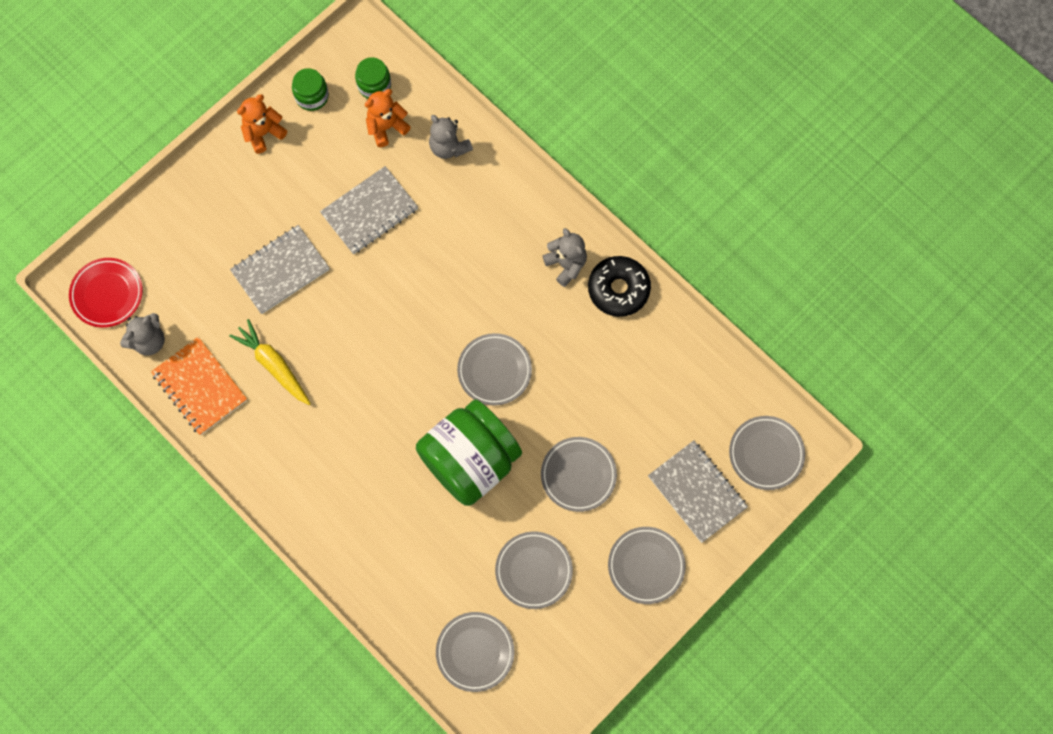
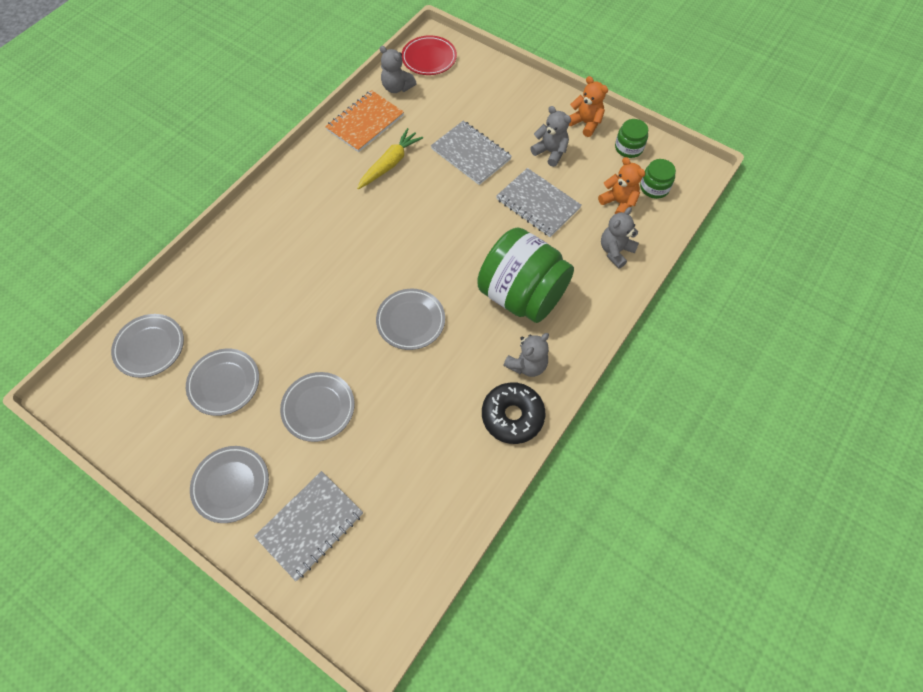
camera: 80 degrees right, 10 degrees down
green jar [416,399,522,506] -> green jar moved to [477,227,574,323]
grey plate [729,416,805,490] -> none
none -> grey teddy bear [530,106,571,167]

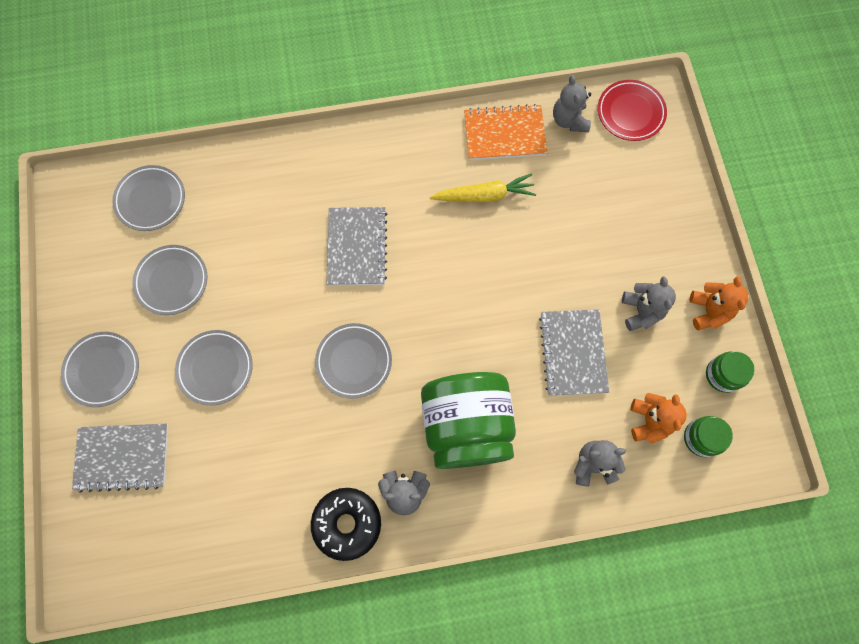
camera: 45 degrees right, 10 degrees up
grey notebook [431,121,512,185] -> grey notebook moved to [327,207,387,286]

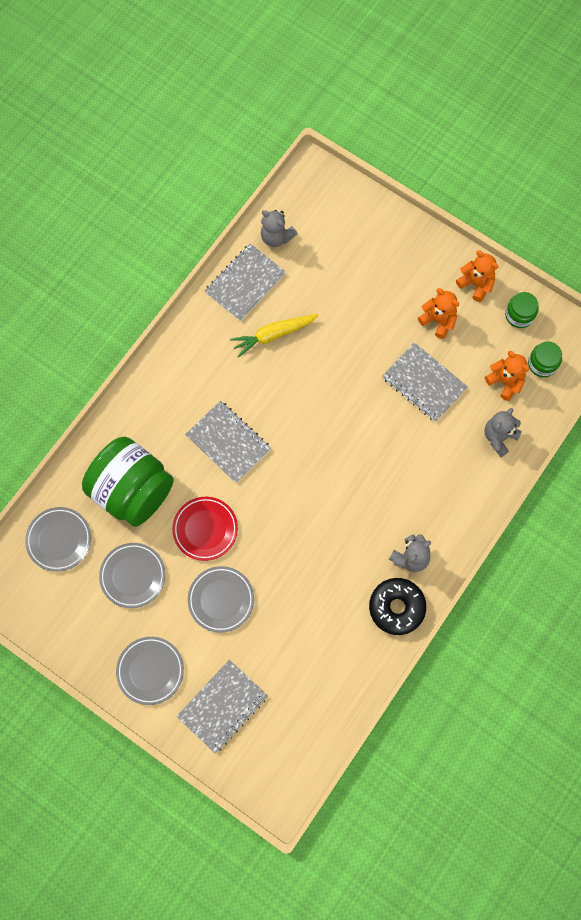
camera: 45 degrees left, 0 degrees up
grey plate [315,323,392,399] -> none
green jar [421,372,516,469] -> green jar moved to [82,437,174,527]
yellow carrot [430,174,536,202] -> yellow carrot turned 150 degrees counterclockwise [230,314,319,358]
orange notebook [464,104,548,160] -> grey notebook [205,244,286,321]
red plate [598,80,667,141] -> red plate moved to [172,497,238,561]
grey teddy bear [622,276,676,331] -> orange teddy bear [418,288,459,339]

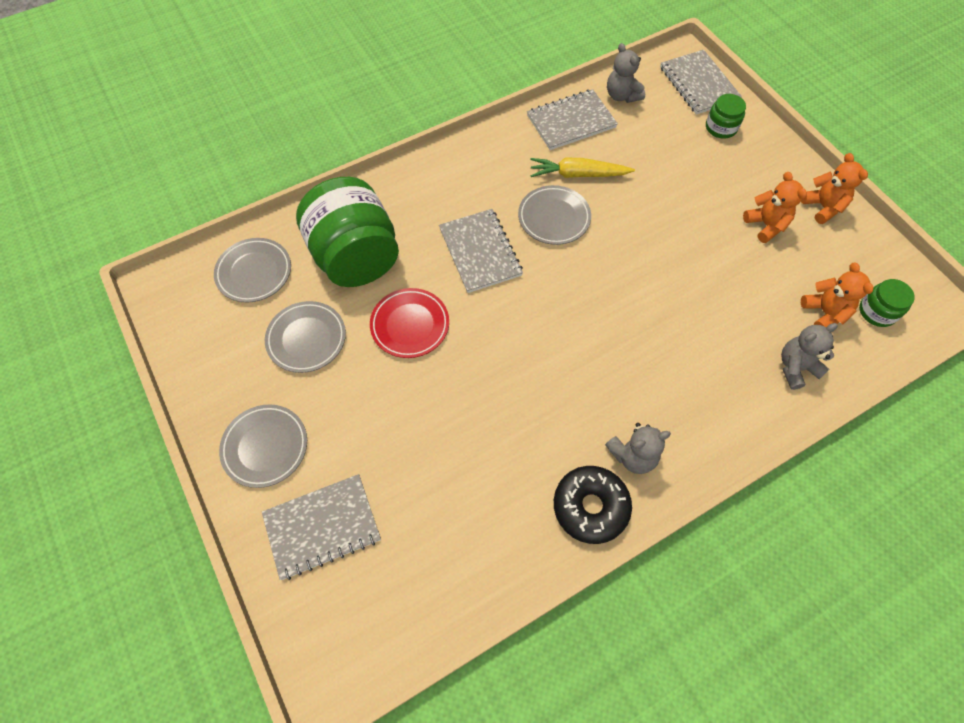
camera: 25 degrees right, 10 degrees down
grey plate [188,566,254,633] -> grey plate moved to [518,185,591,245]
grey notebook [383,342,468,422] -> grey notebook moved to [660,50,742,115]
green jar [505,292,539,328] -> green jar moved to [706,94,746,139]

